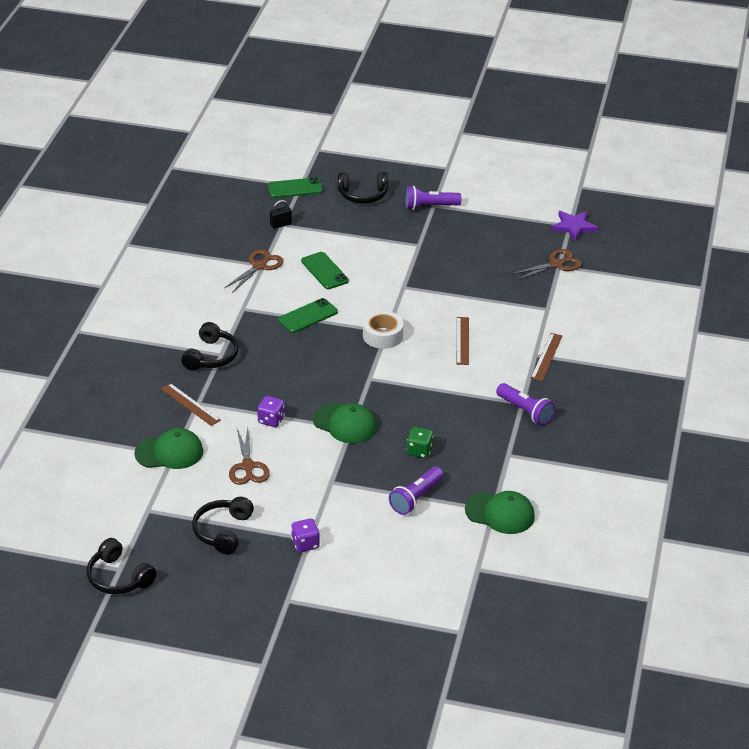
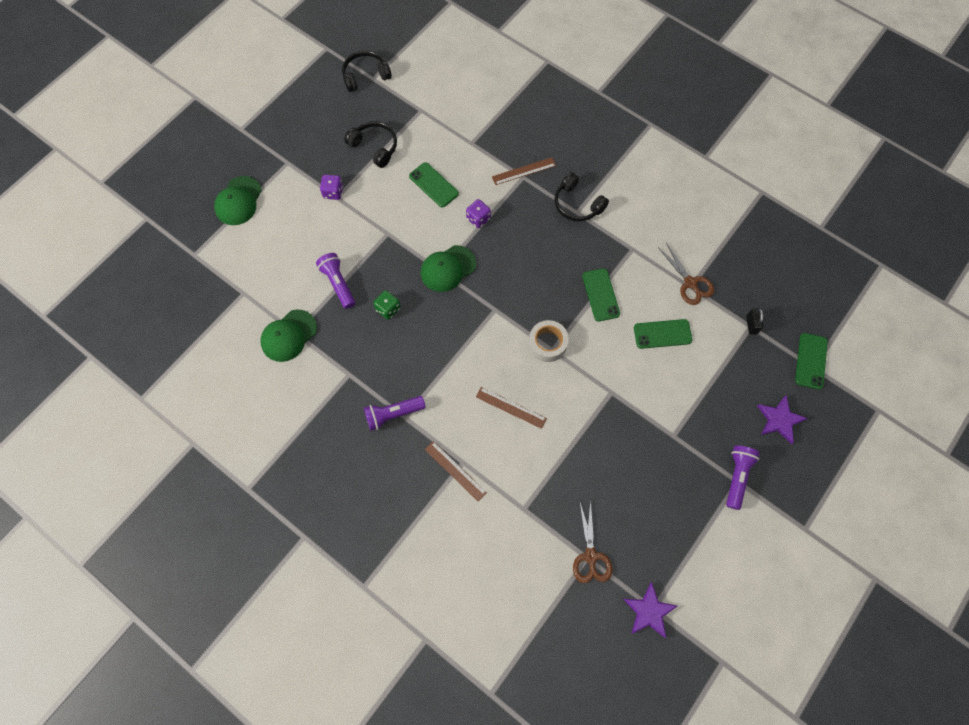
camera: 115 degrees right, 30 degrees up
green cap [134,428,203,469] -> green cap moved to [214,176,262,225]
brown scissors [229,428,270,485] -> green phone [409,162,459,208]
black headphones [338,172,388,204] -> purple star [757,395,808,444]

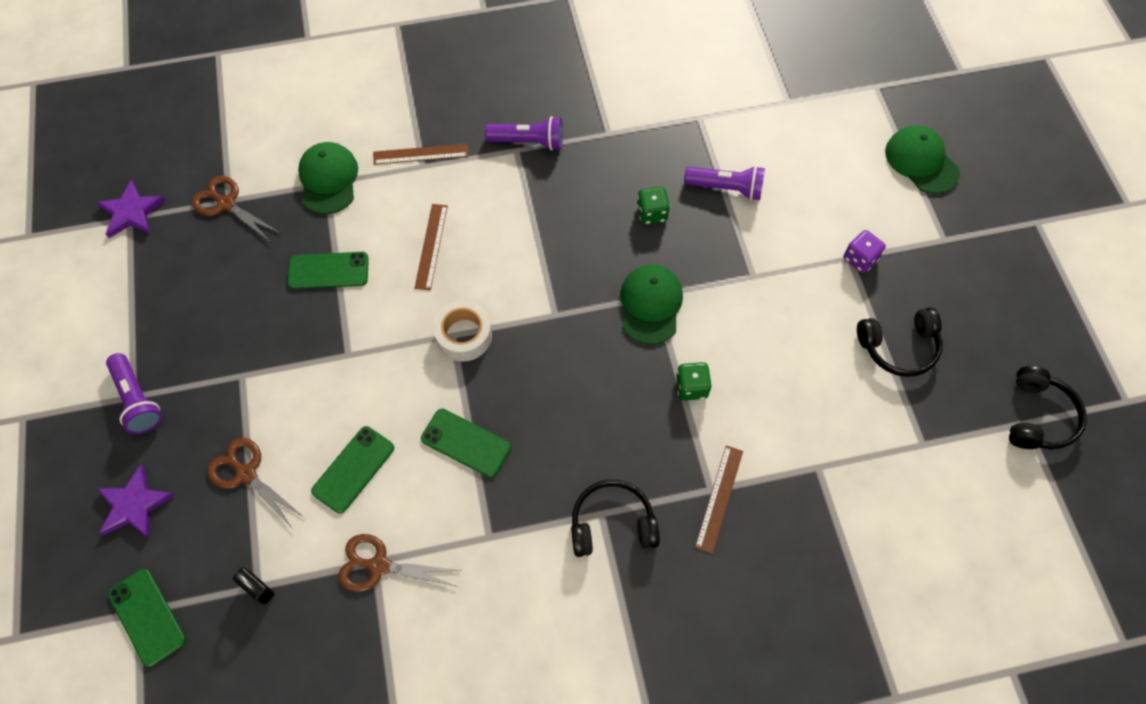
camera: 130 degrees right, 5 degrees down
green cap [260,309,317,362] -> green cap moved to [298,142,358,214]
purple flashlight [364,396,426,431] -> purple flashlight turned 75 degrees clockwise [485,116,563,151]
green phone [409,162,459,208] -> green phone moved to [287,252,369,289]
purple dice [466,199,491,228] -> green dice [676,362,712,401]
brown ruler [476,387,547,429] -> brown ruler turned 60 degrees counterclockwise [414,204,448,290]
none -> brown scissors [207,438,305,529]

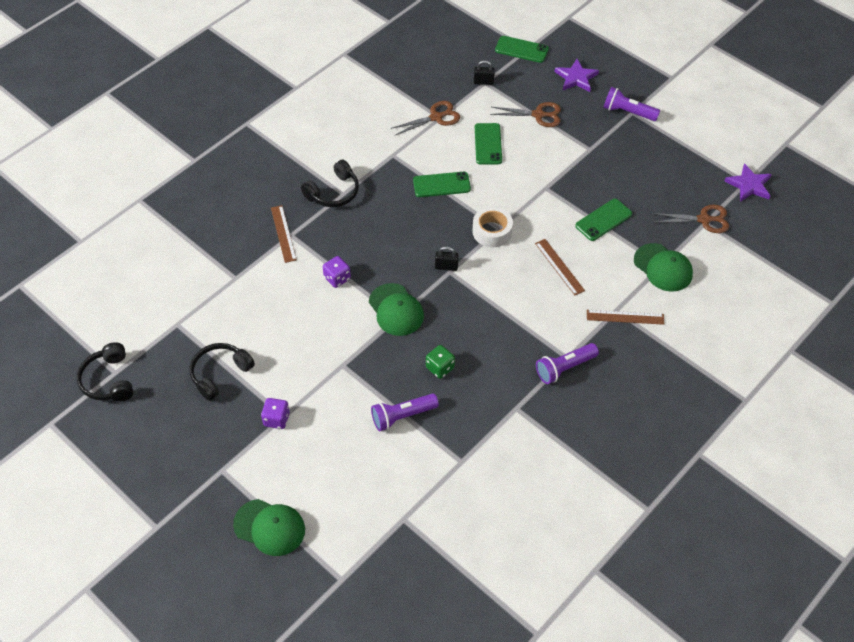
camera: 145 degrees right, 10 degrees down
brown ruler [373,144,468,165] -> brown ruler turned 45 degrees clockwise [587,310,664,325]
green dice [676,362,712,401] -> purple dice [323,256,351,288]
none -> black padlock [435,246,459,271]

